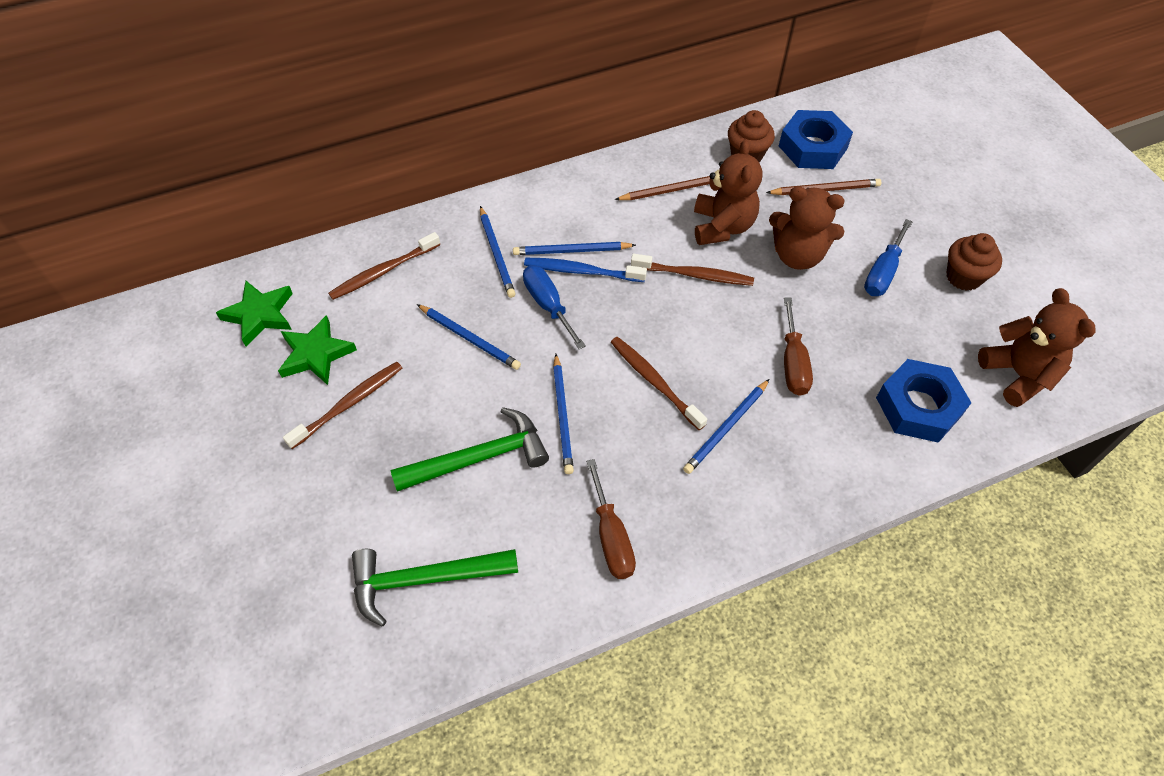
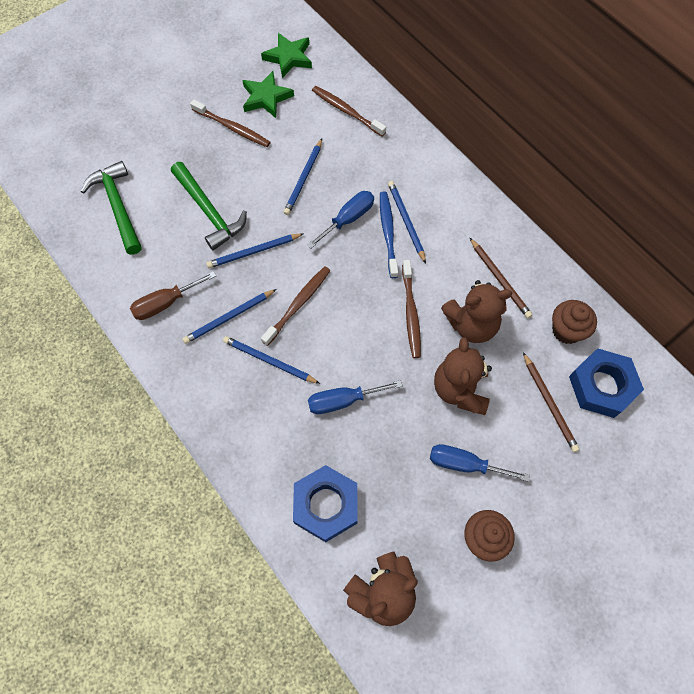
camera: 75 degrees right, 10 degrees up
blue pencil [480,206,516,298] -> blue pencil moved to [183,289,277,344]
brown screwdriver [784,297,813,396] -> blue screwdriver [308,380,403,414]

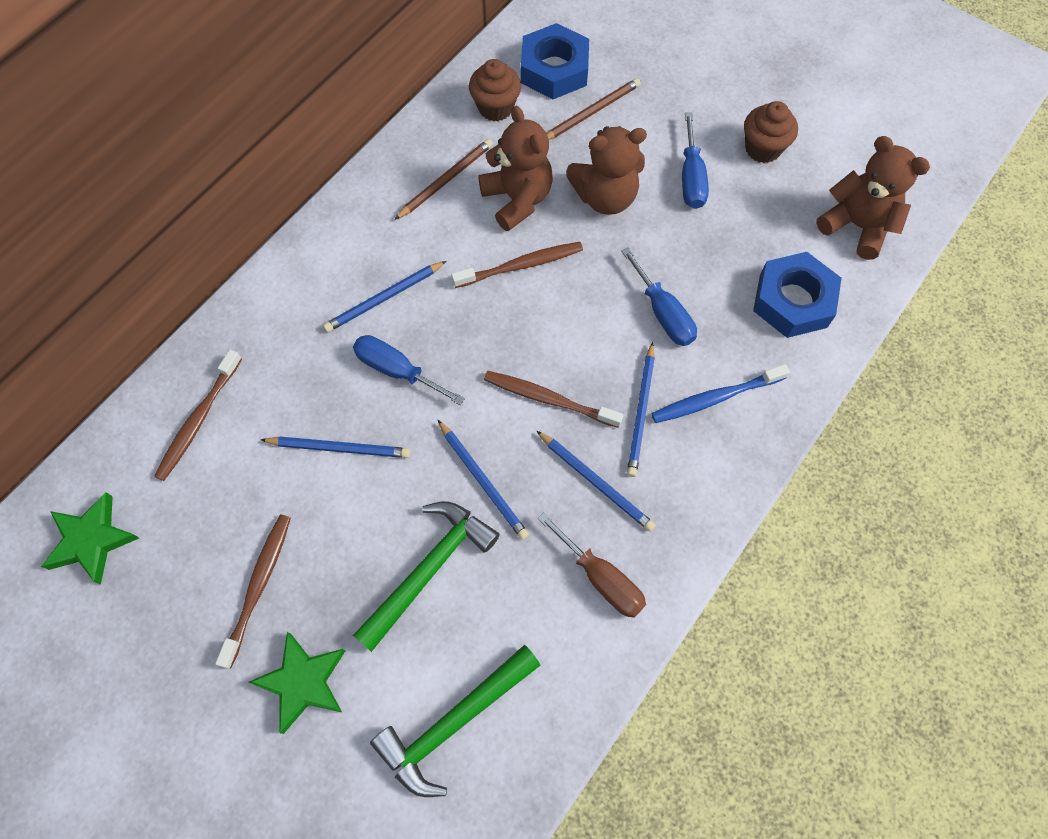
camera: 105 degrees left, 0 degrees up
green star [243,71,294,118] -> green star moved to [249,632,345,734]
blue toothbrush [380,191,398,278] -> blue toothbrush moved to [651,364,790,423]

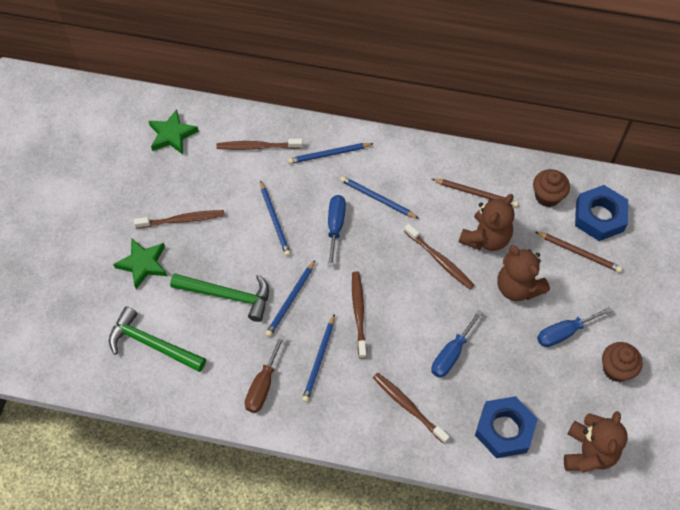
camera: 65 degrees right, 5 degrees down
blue pencil [627,342,655,477] -> blue pencil moved to [288,143,374,164]
blue toothbrush [651,364,790,423] -> brown toothbrush [373,373,450,444]

